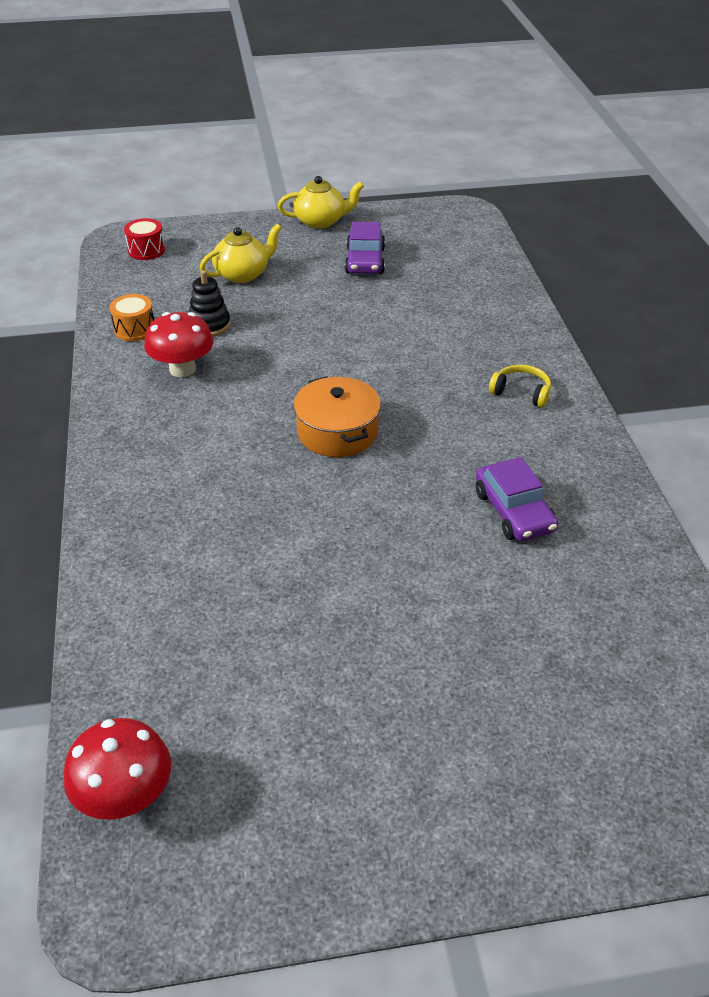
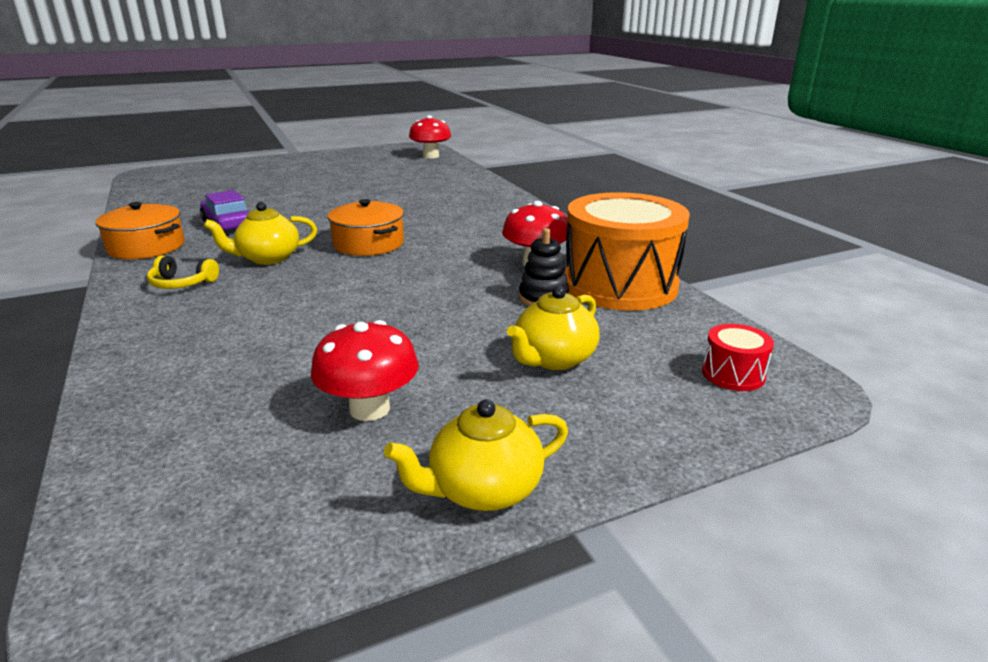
camera: 165 degrees right, 15 degrees down
orange drum [109,294,154,341] -> orange drum [564,192,690,311], size x2.43
purple car [345,222,385,274] -> red mushroom [311,320,419,421]
none -> orange pot [95,202,184,259]
none -> yellow teapot [204,202,317,265]

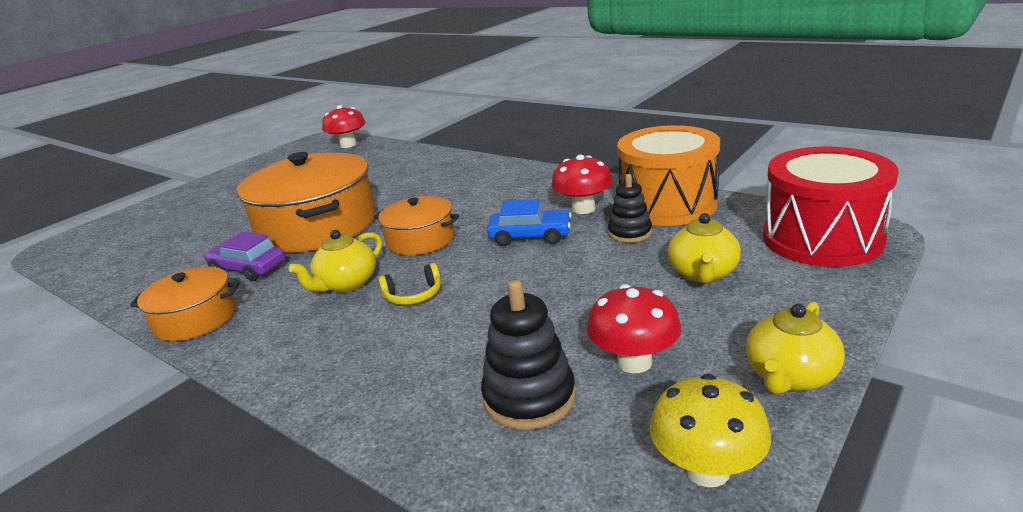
camera: 25 degrees left, 0 degrees up
yellow headphones [147,255,219,289] -> yellow headphones moved to [378,263,441,305]
red drum [702,324,774,391] -> red drum [763,146,898,267], size x2.43
none -> orange pot [237,152,375,253]
none -> black stacking toy [481,280,576,430]
none -> blue car [487,199,572,246]
none -> yellow mushroom [650,374,771,487]

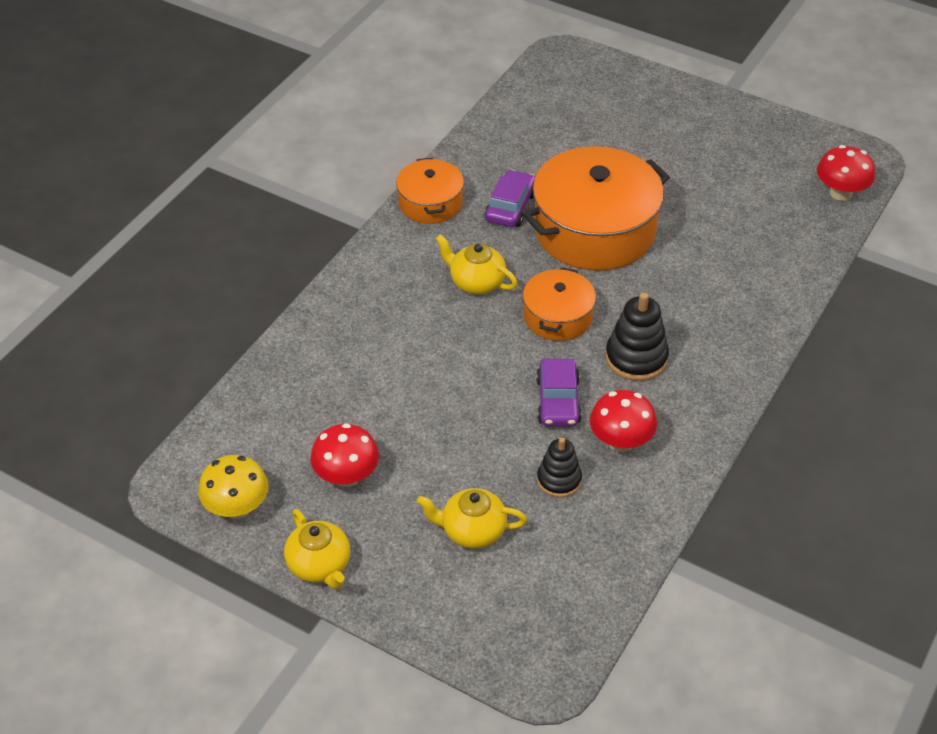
camera: 80 degrees right, 20 degrees up
yellow headphones [378,263,441,305] -> none
black stacking toy [481,280,576,430] -> black stacking toy moved to [606,292,669,381]
blue car [487,199,572,246] -> purple car [536,359,582,426]
orange drum [617,125,720,226] -> none
yellow teapot [746,302,845,394] -> yellow teapot turned 150 degrees counterclockwise [284,509,351,589]
red drum [763,146,898,267] -> none

